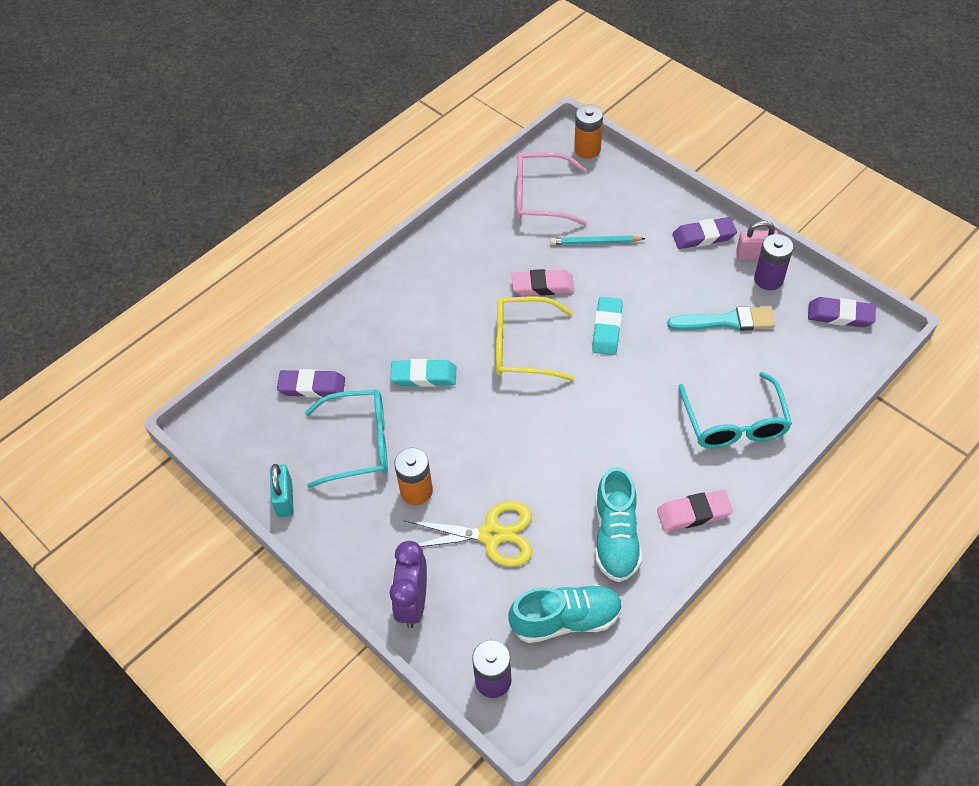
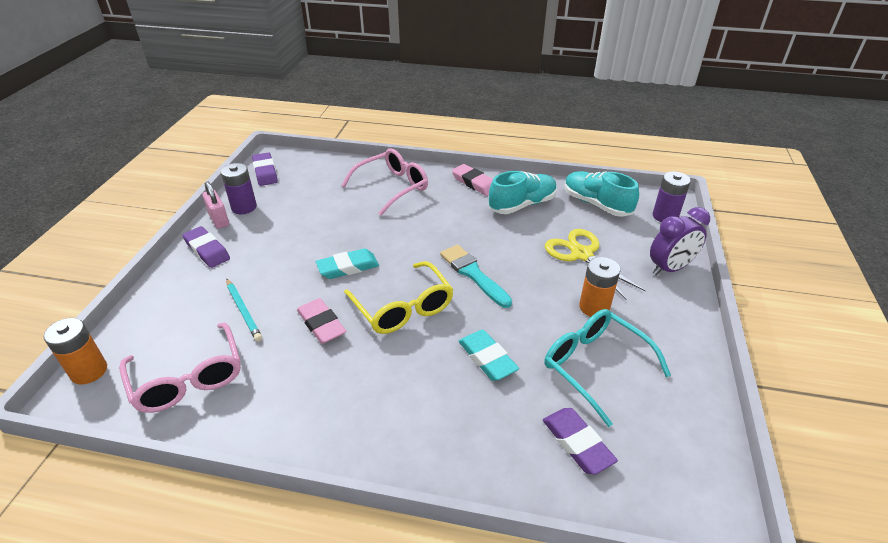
camera: 125 degrees left, 15 degrees down
turquoise padlock [270,464,294,517] -> none
turquoise brush [667,306,775,331] -> turquoise brush moved to [440,245,512,308]
turquoise glasses [679,372,792,449] -> pink glasses [341,149,428,216]

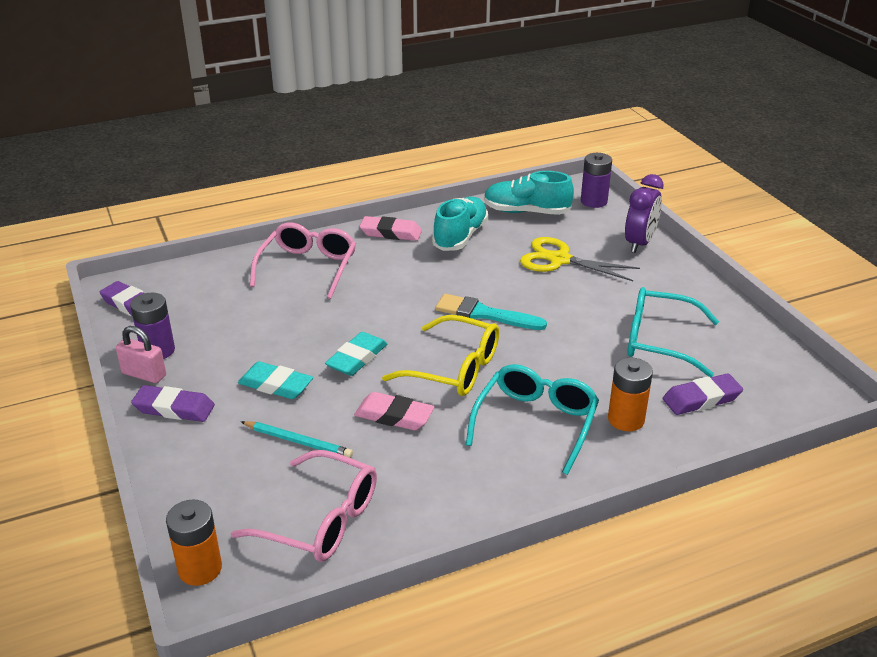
camera: 35 degrees left, 5 degrees down
turquoise eraser [459,330,519,381] -> turquoise eraser moved to [238,361,313,399]
purple eraser [543,408,618,475] -> purple eraser turned 45 degrees counterclockwise [663,373,743,415]
orange battery [579,257,620,317] -> orange battery moved to [608,358,653,431]
none -> turquoise glasses [466,364,599,475]

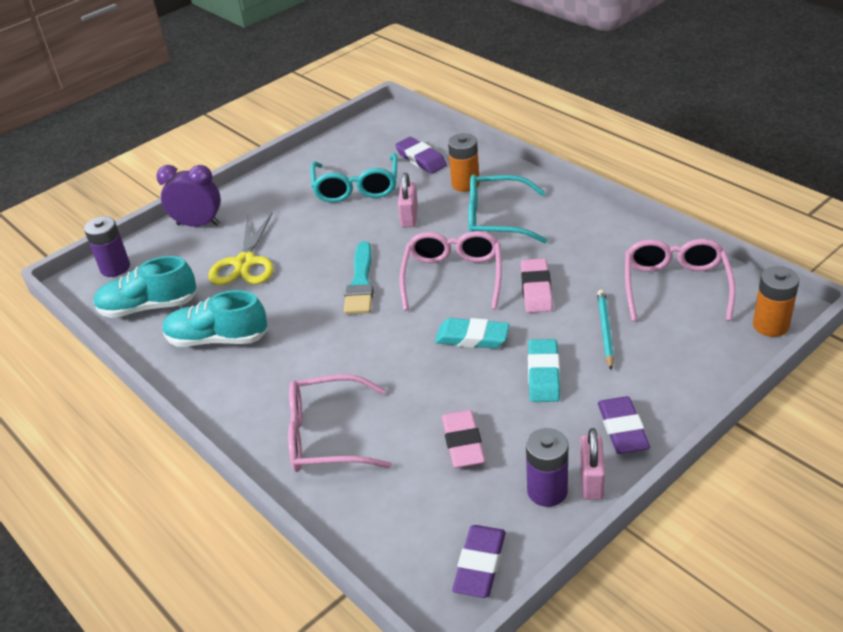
camera: 105 degrees left, 5 degrees up
pink eraser [360,216,422,241] -> pink eraser moved to [442,410,485,468]
yellow glasses [382,315,499,396] -> pink glasses [399,231,502,310]
turquoise shoe [484,171,574,215] -> turquoise shoe turned 90 degrees clockwise [93,256,197,318]
none -> pink padlock [398,173,418,227]

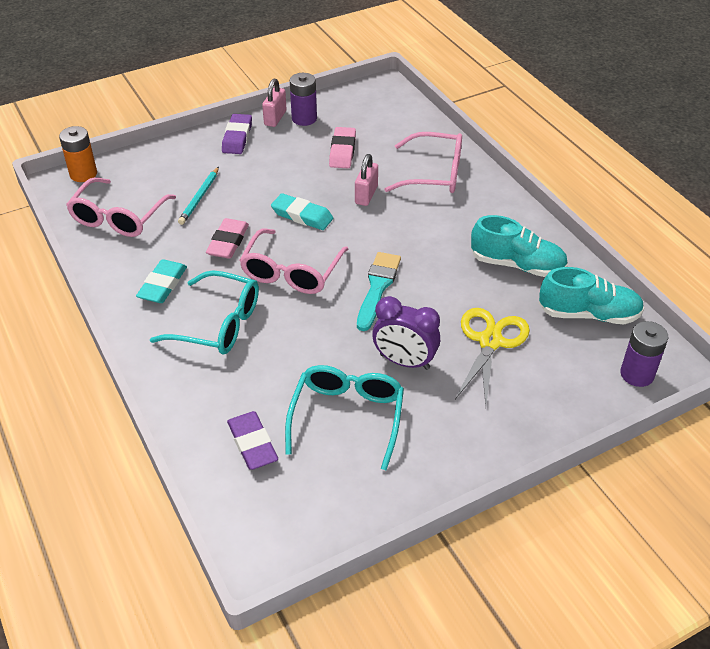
camera: 170 degrees left, 5 degrees up
purple clock [156,165,221,227] -> purple clock moved to [372,296,440,370]
pink padlock [398,173,418,227] -> pink padlock moved to [355,154,378,206]
orange battery [448,133,480,192] -> none
purple eraser [452,525,506,598] -> none
turquoise eraser [528,339,560,402] -> turquoise eraser moved to [136,259,187,303]

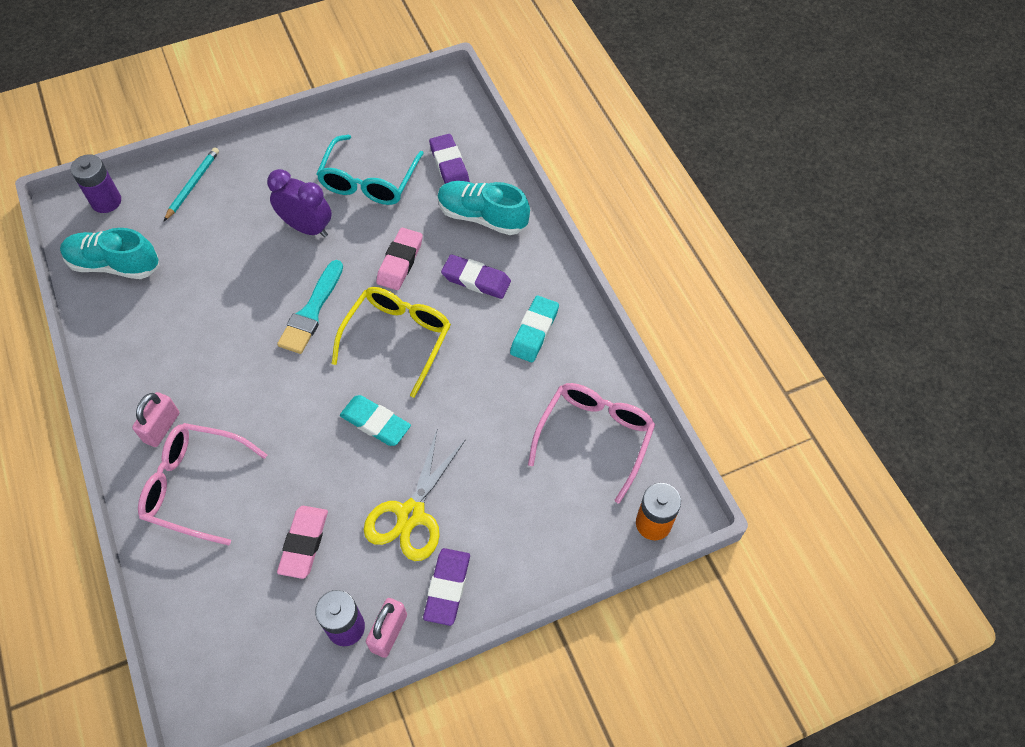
camera: 175 degrees left, 15 degrees up
turquoise glasses [150,271,259,354] -> purple eraser [441,254,511,299]
turquoise pencil [178,167,219,225] -> turquoise pencil moved to [164,147,219,221]
pink eraser [206,218,249,259] -> pink eraser moved to [376,228,423,290]
pink glasses [239,228,348,294] -> yellow glasses [332,287,451,398]
pink padlock [355,154,378,206] -> pink padlock moved to [132,392,179,447]
yellow scissors [455,308,530,405] -> yellow scissors moved to [364,431,466,561]
turquoise shoe [471,215,568,277] -> turquoise shoe moved to [437,181,530,235]

